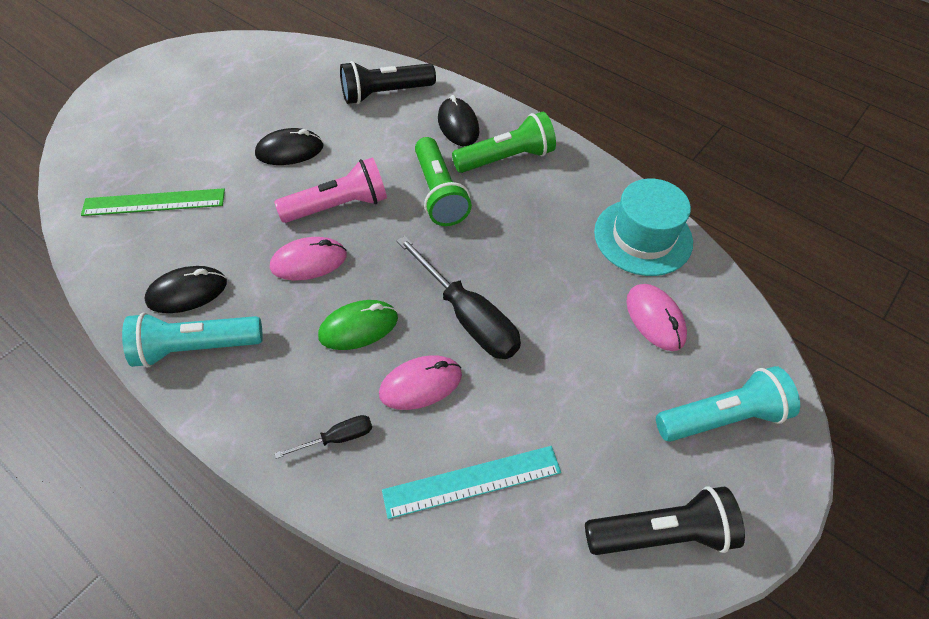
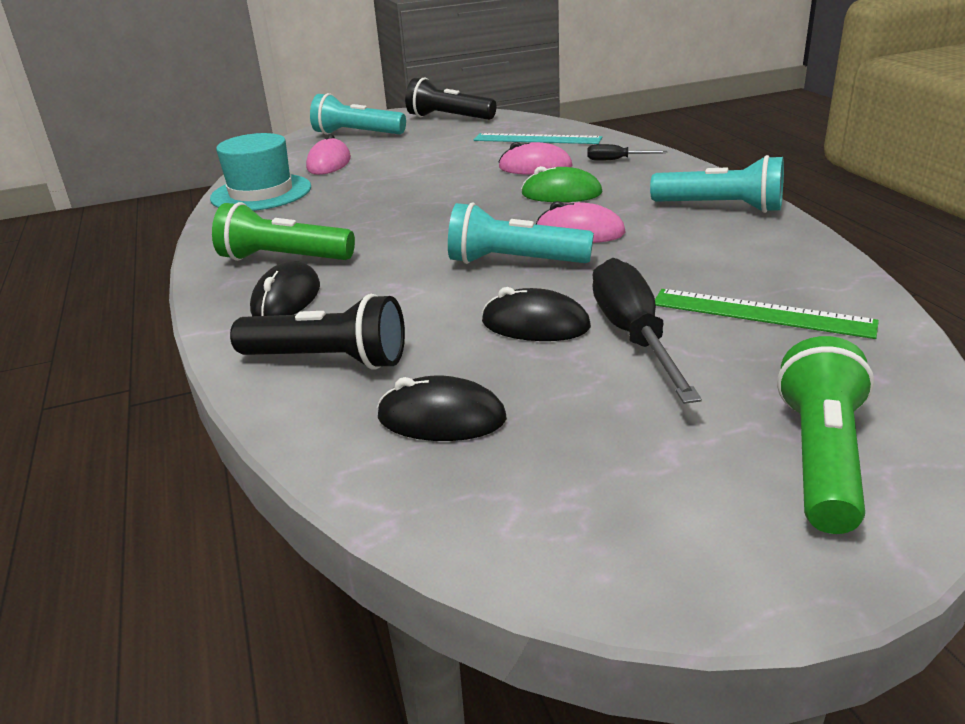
camera: 145 degrees left, 25 degrees down
black mouse [145,266,227,313] -> black mouse moved to [377,376,507,441]
pink flashlight [275,157,387,223] -> turquoise flashlight [448,203,594,264]
black screwdriver [397,236,521,359] -> black screwdriver moved to [592,258,702,404]
green flashlight [415,137,472,226] -> green flashlight moved to [777,336,874,534]

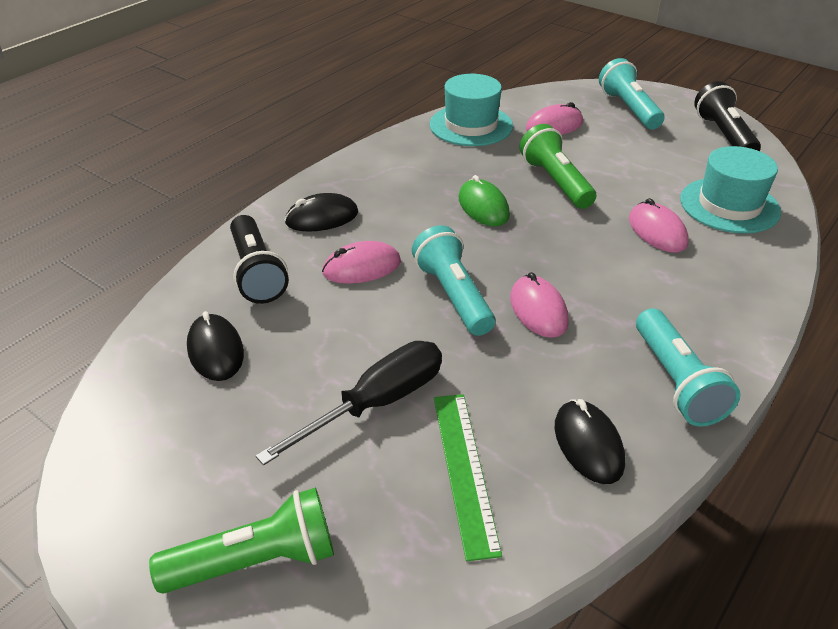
camera: 55 degrees right, 10 degrees up
green flashlight [212,202,355,261] -> green flashlight moved to [519,124,596,209]
turquoise ruler [474,133,602,144] -> turquoise hat [680,146,781,234]
black mouse [482,287,591,341] -> black mouse moved to [555,399,625,484]
green mouse [521,166,603,202] -> green mouse moved to [459,175,510,226]
black screwdriver [587,144,667,161] -> none
none -> pink mouse [322,241,401,284]

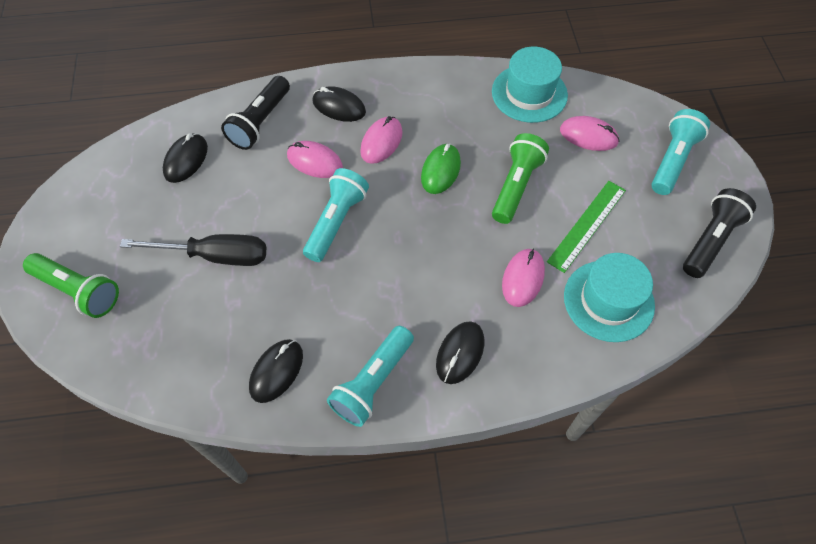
camera: 45 degrees right, 20 degrees up
green ruler [434,394,502,561] -> green ruler moved to [547,181,626,273]
pink mouse [510,272,569,338] -> pink mouse moved to [360,116,403,164]
none -> black mouse [436,321,484,384]

